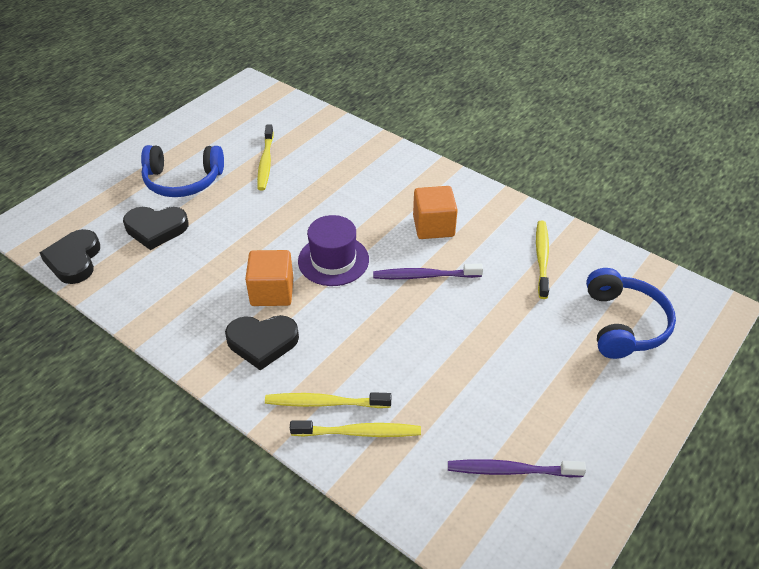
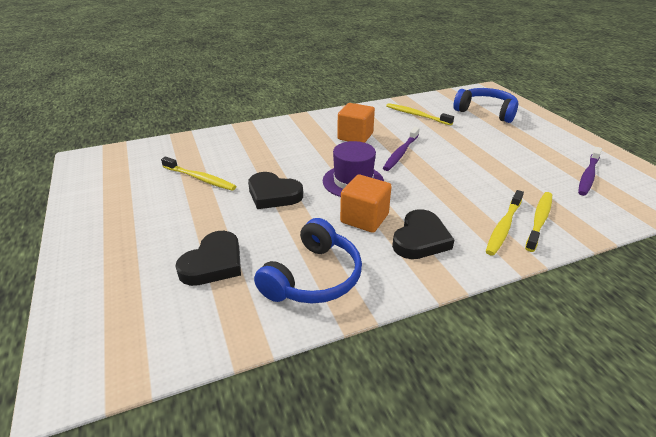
camera: 60 degrees left, 10 degrees down
black heart [40,229,100,284] -> black heart moved to [248,172,303,209]
blue headphones [141,145,224,197] -> blue headphones moved to [254,218,362,303]

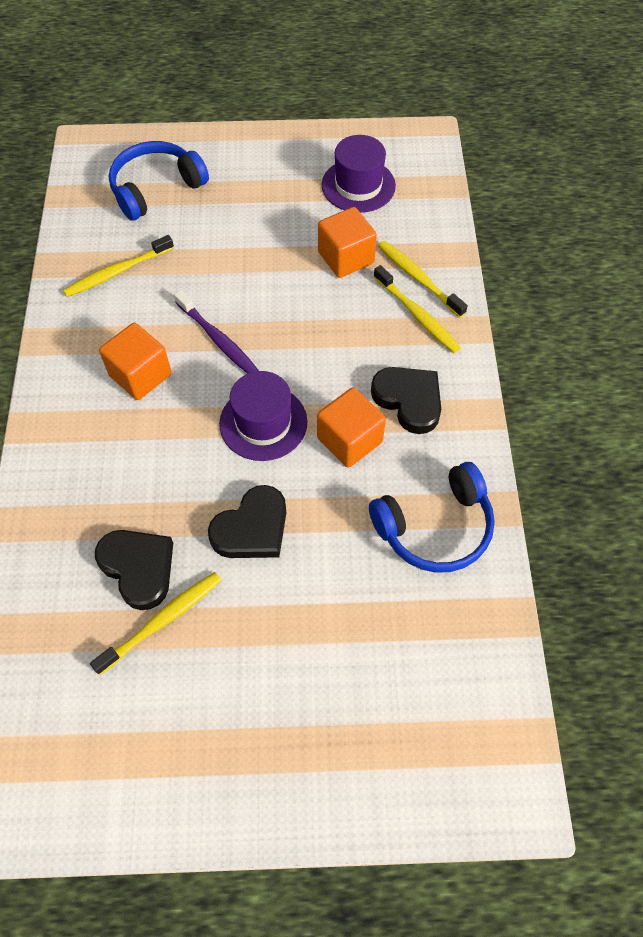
camera: 70 degrees left, 25 degrees up
black heart [175,231,241,286] -> black heart moved to [95,530,173,610]
blue headphones [254,218,362,303] -> blue headphones turned 105 degrees clockwise [369,462,495,573]
purple toothbrush [578,147,602,196] -> purple hat [322,135,396,213]
none -> orange cube [318,207,377,278]

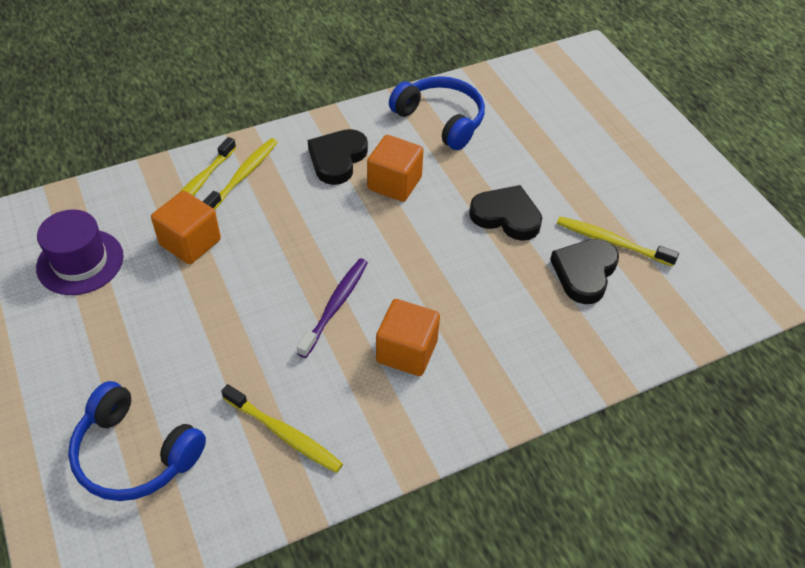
camera: 115 degrees left, 10 degrees down
purple hat [219,371,307,461] -> none

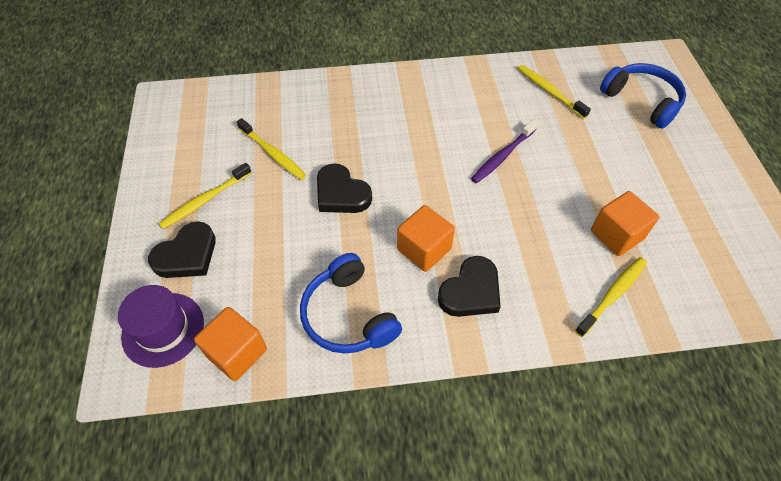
camera: 160 degrees left, 5 degrees up
purple hat [36,209,124,295] -> purple hat moved to [118,285,204,368]
yellow toothbrush [203,138,278,210] -> yellow toothbrush moved to [158,163,252,229]
orange cube [376,299,440,376] -> orange cube moved to [194,307,267,381]
black heart [550,239,619,304] -> black heart moved to [148,222,216,278]

